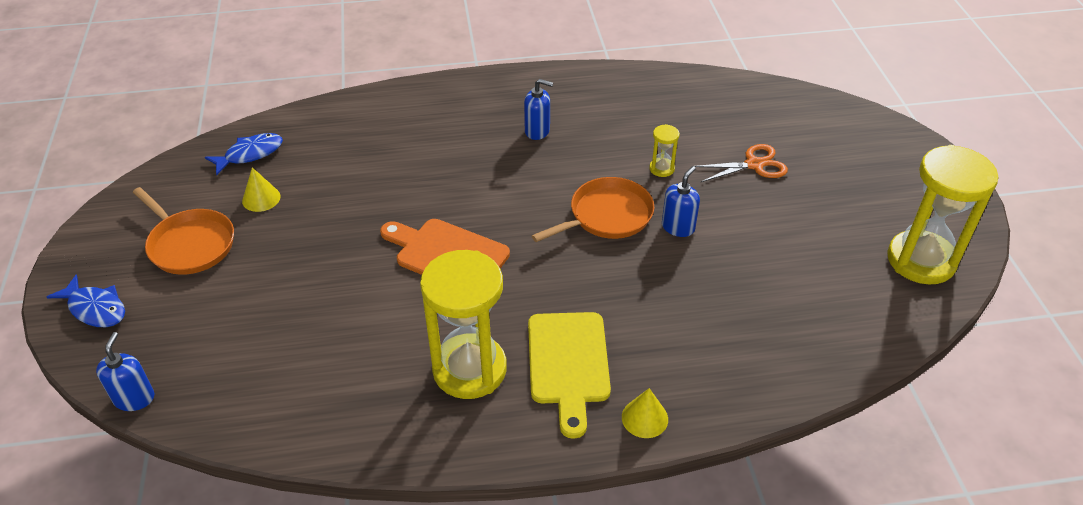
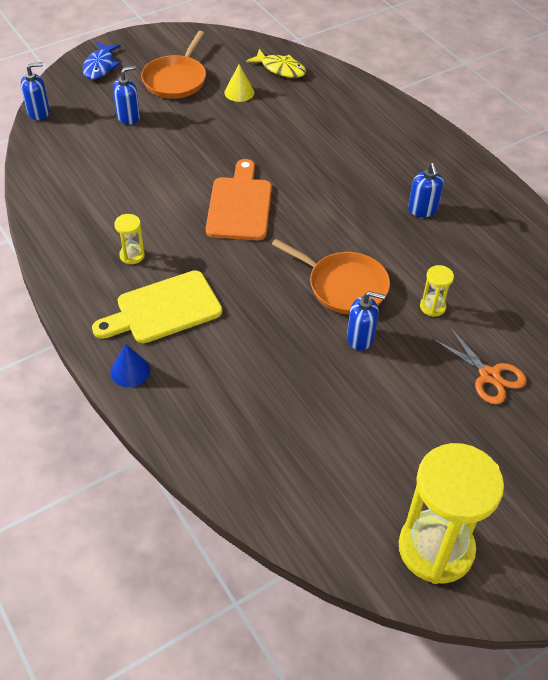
camera: 65 degrees right, 5 degrees up
blue fish [205,133,283,175] -> yellow fish [246,49,306,78]
yellow hourglass [420,250,507,399] -> yellow hourglass [114,214,145,264], size x0.42
yellow cone [622,388,668,438] -> blue cone [110,344,150,387]
none -> blue soap dispenser [113,66,140,125]

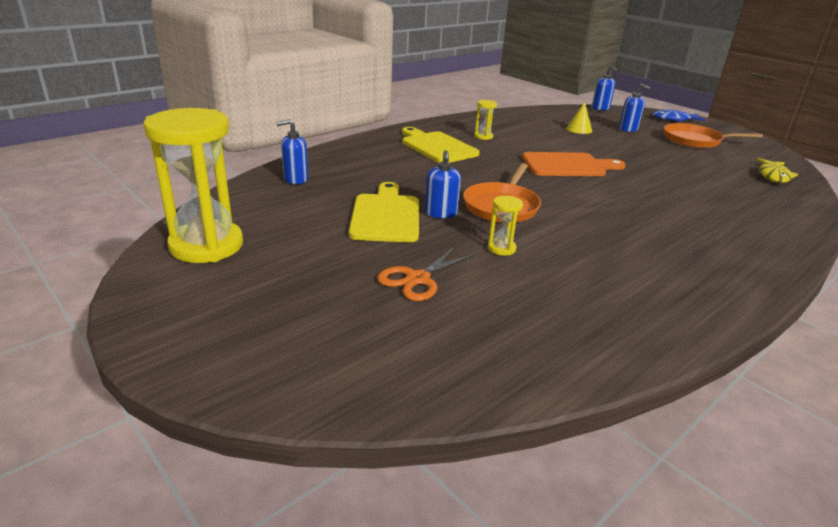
camera: 80 degrees right, 20 degrees down
blue cone [110,344,150,387] -> none
yellow cone [224,64,254,102] -> yellow cone moved to [566,102,592,134]
blue soap dispenser [408,163,444,217] -> blue soap dispenser moved to [276,119,308,184]
none -> yellow cutting board [349,182,419,242]

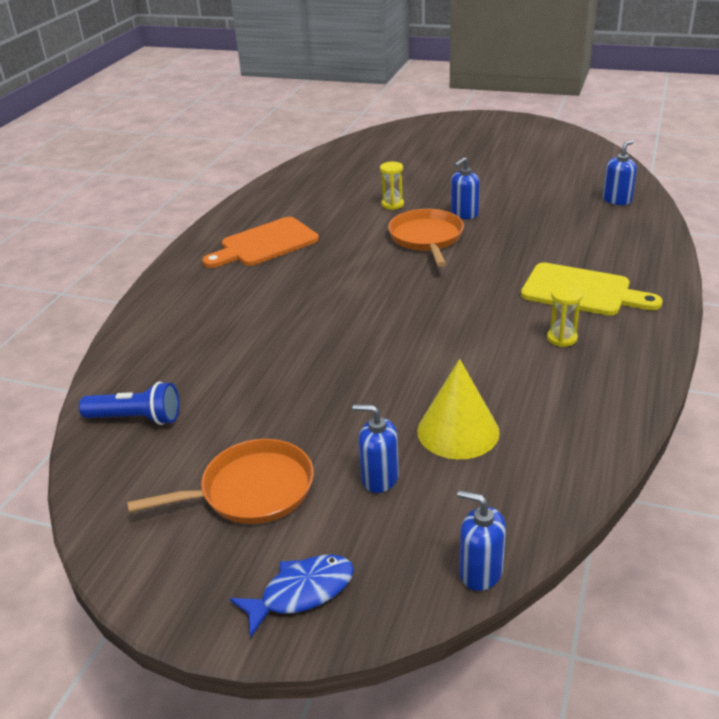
camera: 155 degrees right, 5 degrees up
yellow hourglass [144,108,243,263] -> none
yellow cutting board [349,182,419,242] -> none
orange scissors [377,246,476,301] -> none
blue soap dispenser [425,150,461,219] -> blue soap dispenser turned 105 degrees counterclockwise [451,157,480,219]
orange cutting board [522,152,626,176] -> orange cutting board moved to [202,217,319,268]
yellow cone [566,102,592,134] -> yellow cone [417,359,500,459], size x1.68
yellow fish [757,158,798,183] -> blue flashlight [79,382,179,425]

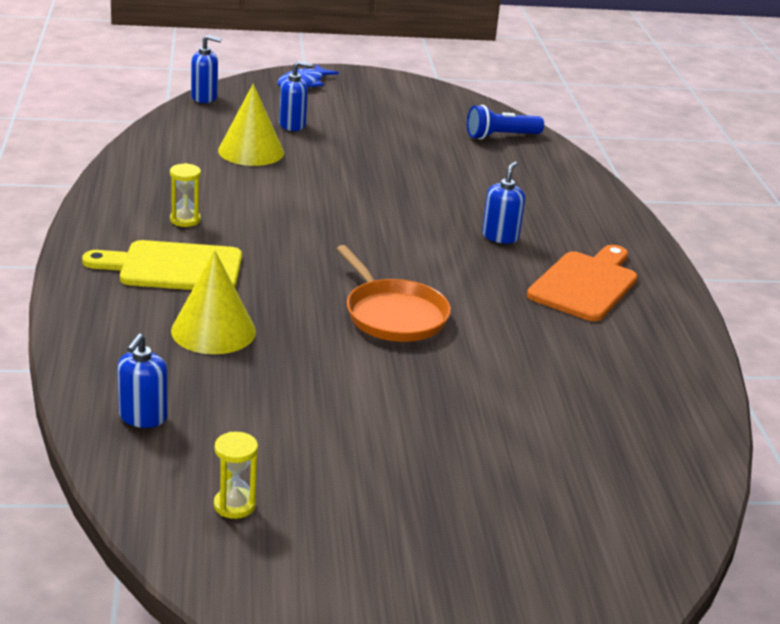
camera: 150 degrees right, 5 degrees down
orange pan [127,439,314,524] -> none
yellow hourglass [380,162,404,210] -> yellow hourglass moved to [214,432,258,519]
blue soap dispenser [451,157,480,219] -> blue soap dispenser moved to [482,161,525,244]
none -> yellow cone [171,250,256,354]

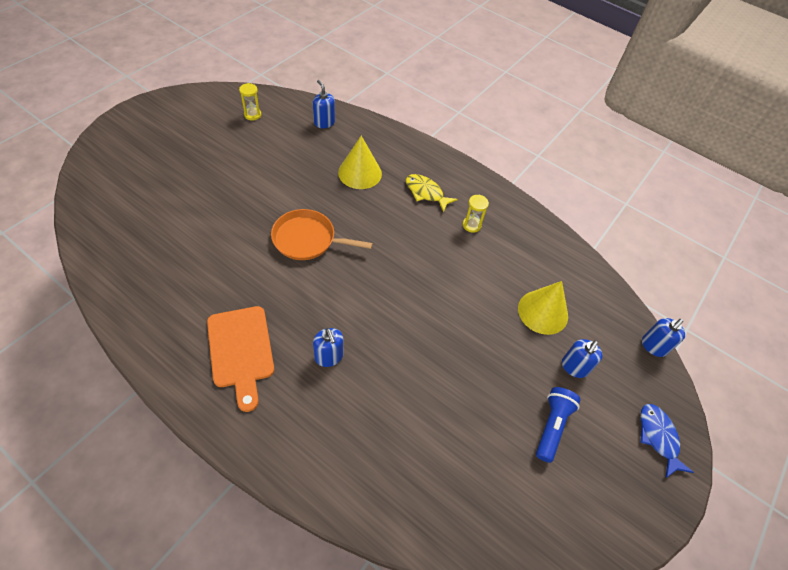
camera: 130 degrees right, 25 degrees up
yellow cutting board [82,240,242,290] -> yellow fish [406,174,458,213]
blue flashlight [467,105,544,140] -> blue flashlight moved to [536,387,581,463]

